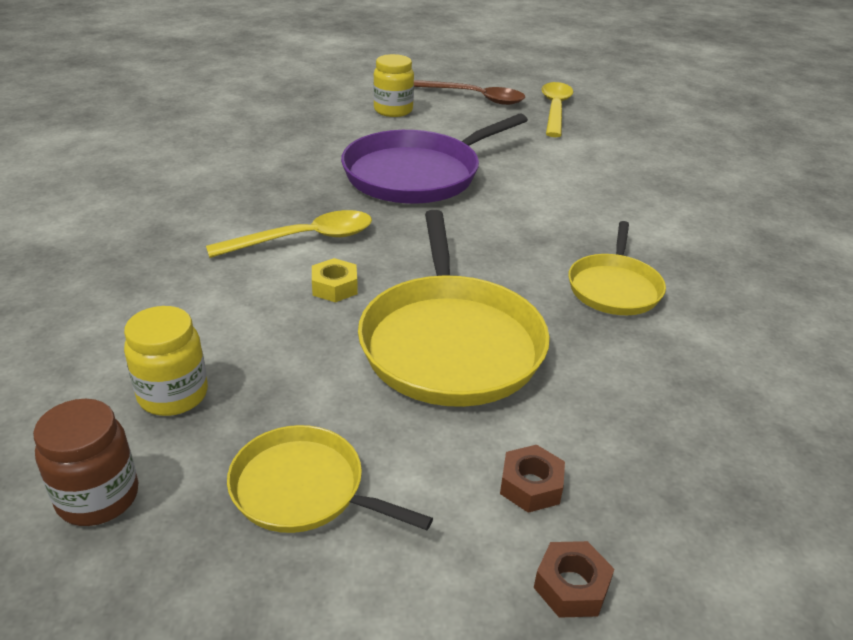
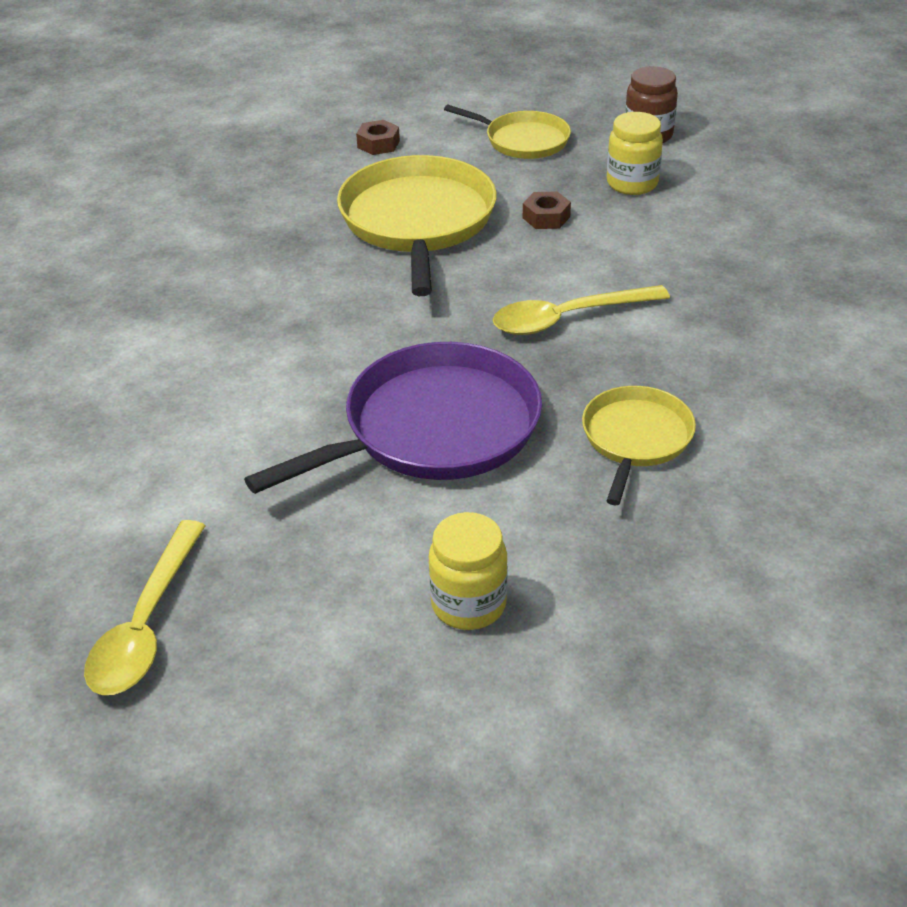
camera: 175 degrees left, 5 degrees up
yellow nut [312,258,358,302] -> none
brown spoon [414,80,525,105] -> none
brown nut [534,541,614,618] -> brown nut moved to [523,191,571,229]
yellow pan [568,221,666,315] -> yellow pan moved to [582,386,696,505]

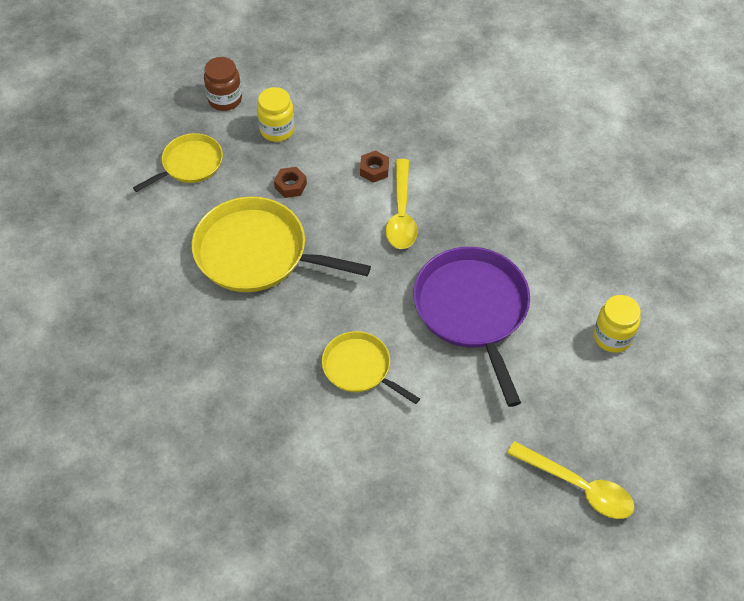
camera: 70 degrees left, 15 degrees up
brown nut [356,120,400,155] -> brown nut moved to [360,150,389,183]
yellow pan [582,386,696,505] -> yellow pan moved to [322,331,420,404]

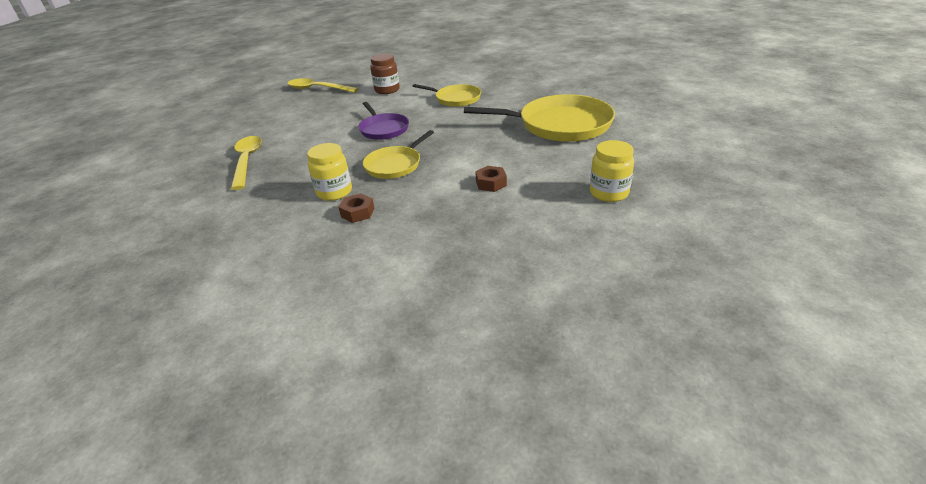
camera: 170 degrees right, 20 degrees down
yellow pan [133,133,223,192] -> yellow pan moved to [363,130,434,179]
brown jar [204,57,242,111] -> brown jar moved to [370,54,399,94]
brown nut [274,167,307,198] -> brown nut moved to [338,193,375,223]
yellow spoon [385,159,418,249] -> yellow spoon moved to [231,136,262,190]
purple pan [413,247,530,407] -> purple pan [358,102,409,140], size x0.57
yellow jar [594,295,641,353] -> yellow jar moved to [307,143,352,201]

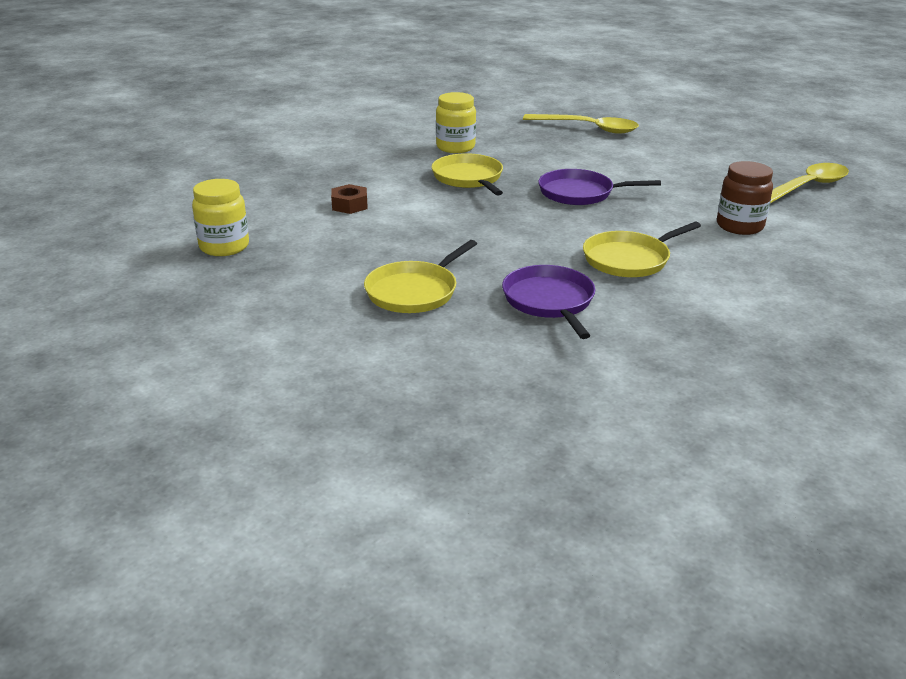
camera: 120 degrees right, 5 degrees down
brown nut [338,193,375,223] -> none
yellow pan [464,94,615,142] -> yellow pan [364,240,477,313], size x0.57
none -> purple pan [502,265,595,339]

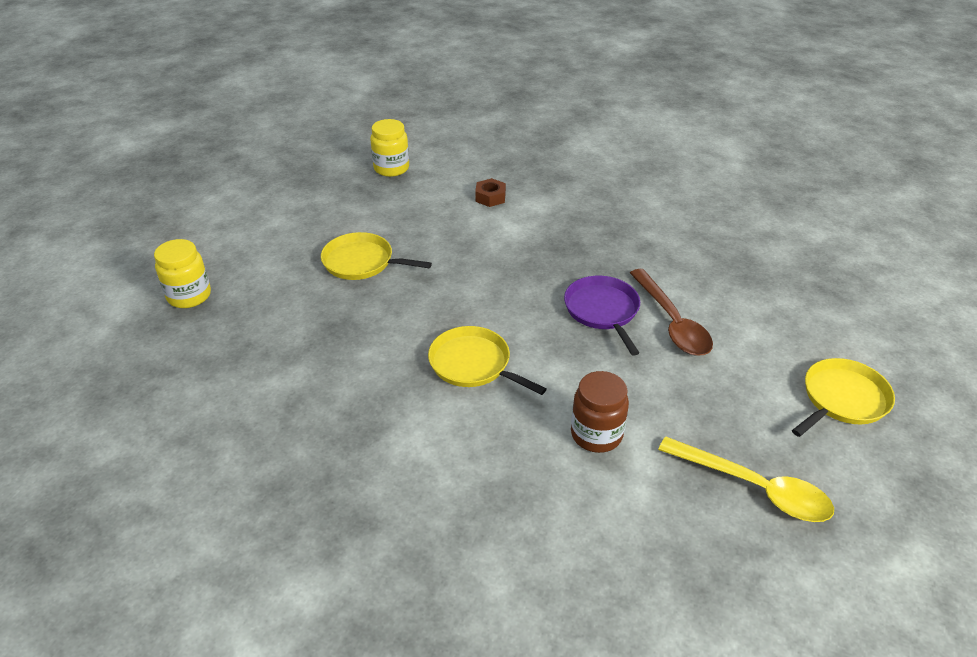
camera: 70 degrees right, 10 degrees up
yellow pan [431,153,503,195] -> yellow pan moved to [792,358,895,437]
yellow jar [436,92,476,153] -> yellow jar moved to [154,239,211,308]
purple pan [502,265,595,339] -> none
yellow spoon [523,114,639,134] -> none
none -> brown spoon [630,269,713,356]

